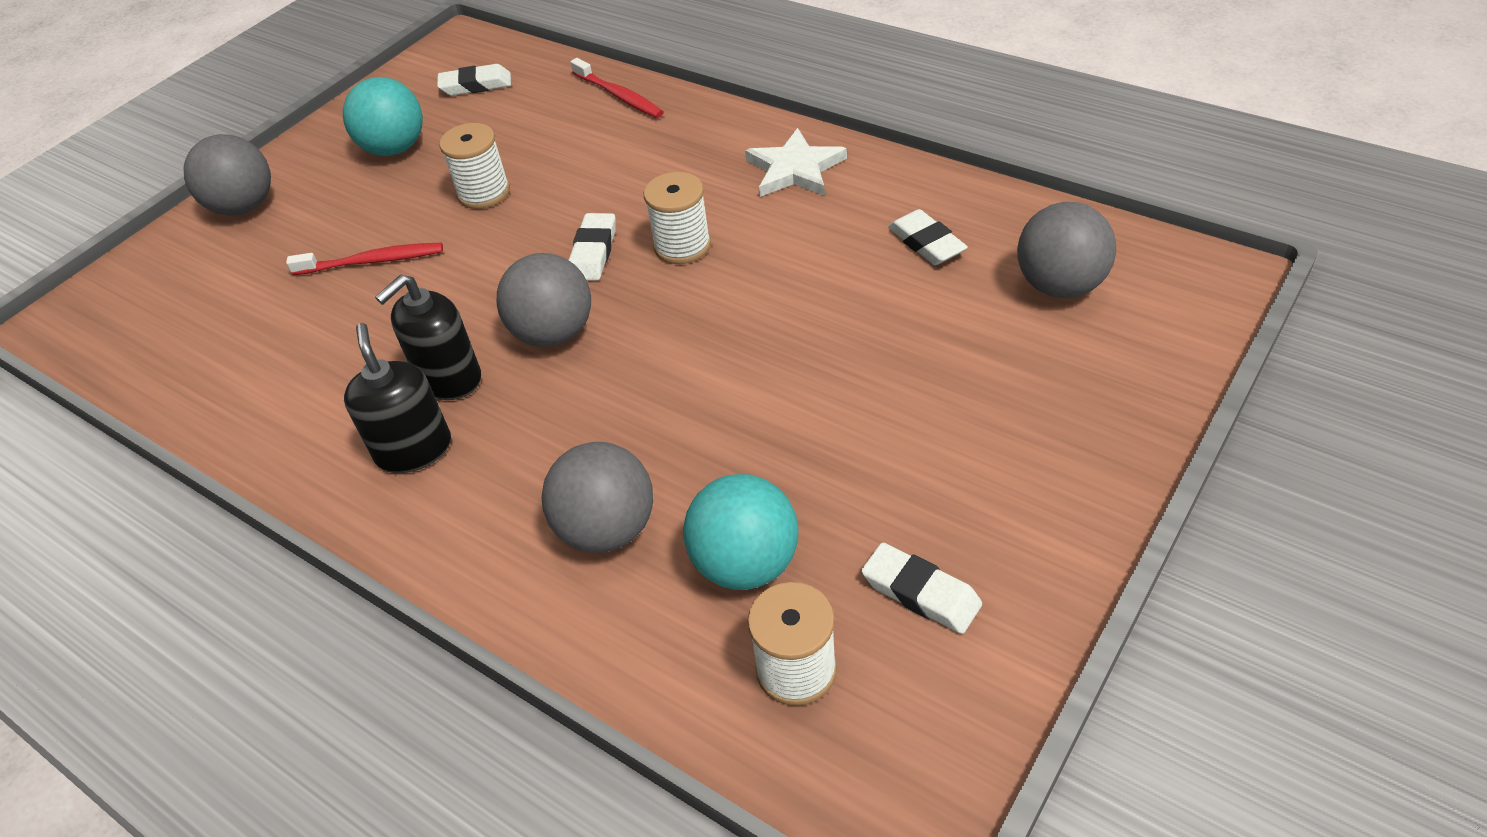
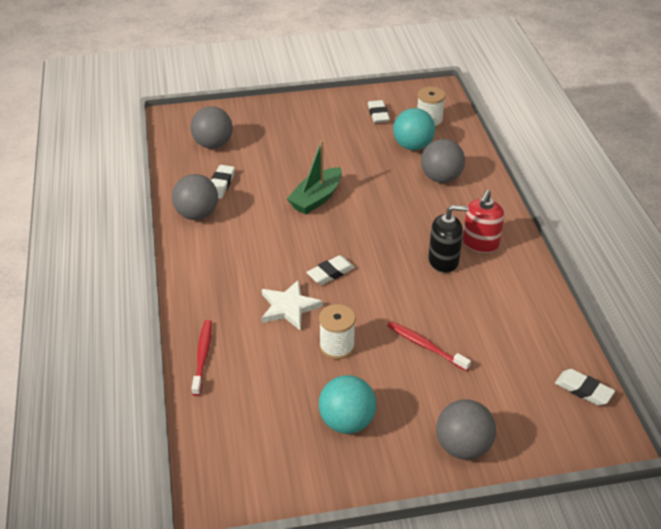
camera: 140 degrees left, 5 degrees down
black soap dispenser [344,323,451,473] -> red soap dispenser [463,190,504,253]
white eraser [437,64,511,96] -> white eraser moved to [555,369,615,406]
grey ball [497,253,591,347] -> grey ball moved to [172,174,218,220]
white spool [644,172,711,264] -> none
white star [745,128,847,197] -> white star moved to [261,280,323,330]
none -> green boat [287,140,342,214]

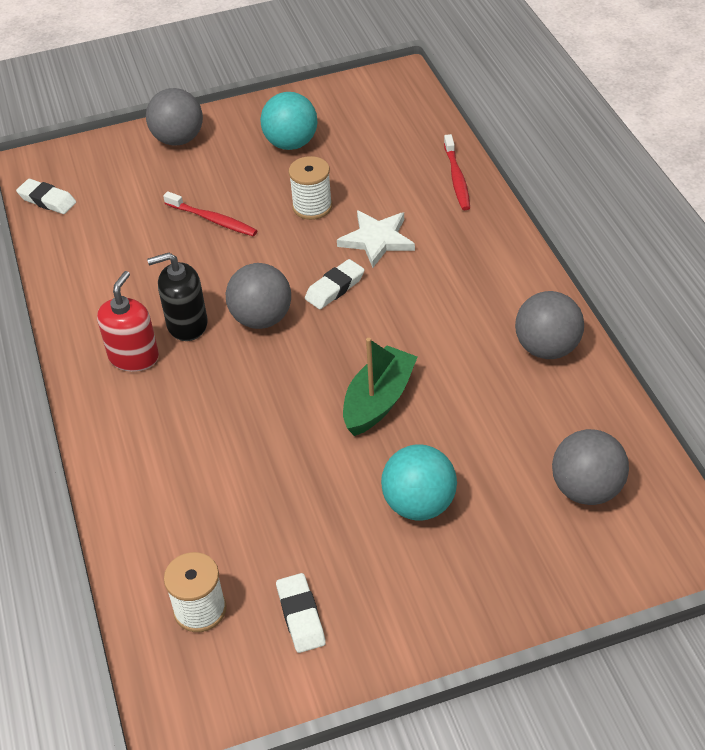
camera: 175 degrees right, 5 degrees up
white eraser [211,165,235,199] -> none
turquoise ball [393,108,435,150] -> turquoise ball moved to [381,444,457,521]
grey ball [421,139,465,183] -> grey ball moved to [226,263,291,329]

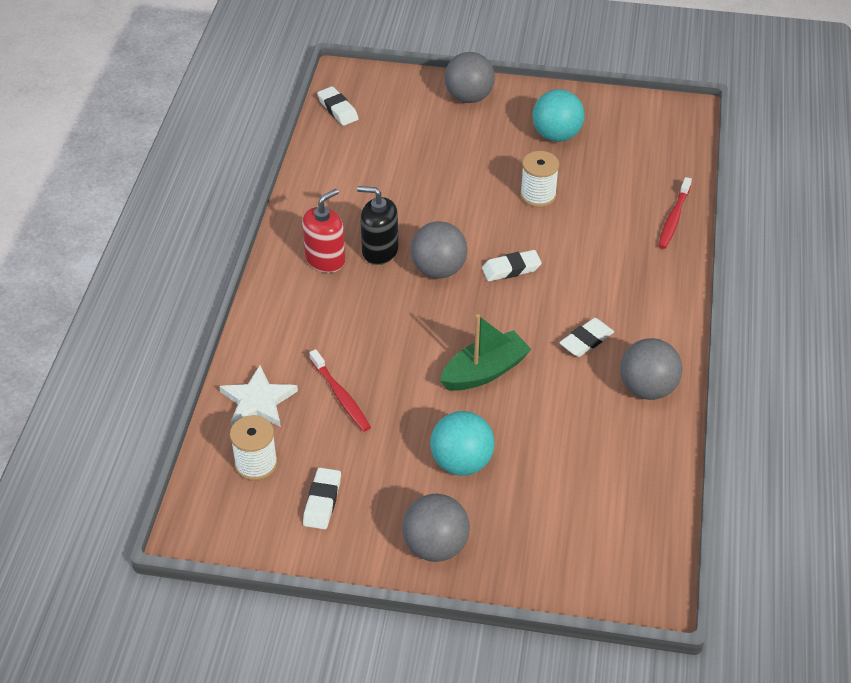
camera: 25 degrees right, 0 degrees up
red toothbrush [163,191,257,236] -> red toothbrush moved to [309,349,371,431]
white star [337,210,415,268] -> white star moved to [219,365,298,427]
grey ball [552,429,629,505] -> grey ball moved to [402,494,470,562]
none -> white eraser [559,318,614,357]

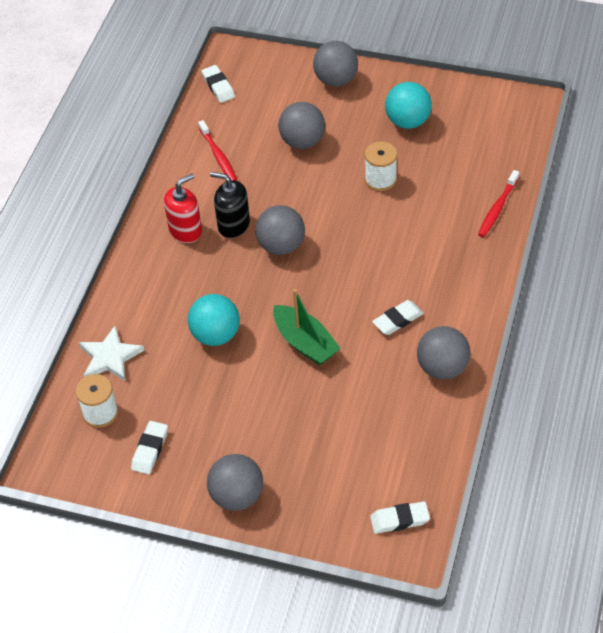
camera: 10 degrees right, 5 degrees up
red toothbrush [309,349,371,431] -> red toothbrush moved to [198,120,237,181]
turquoise ball [430,411,495,476] -> turquoise ball moved to [188,294,240,346]
green boat [440,314,532,391] -> green boat turned 75 degrees clockwise [273,289,341,366]
white eraser [482,250,541,281] -> white eraser moved to [370,501,430,534]
none -> grey ball [278,102,325,149]

